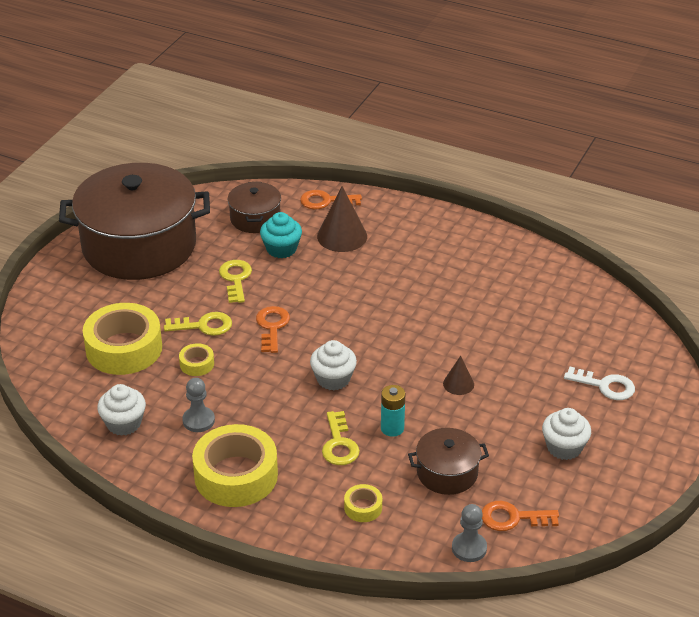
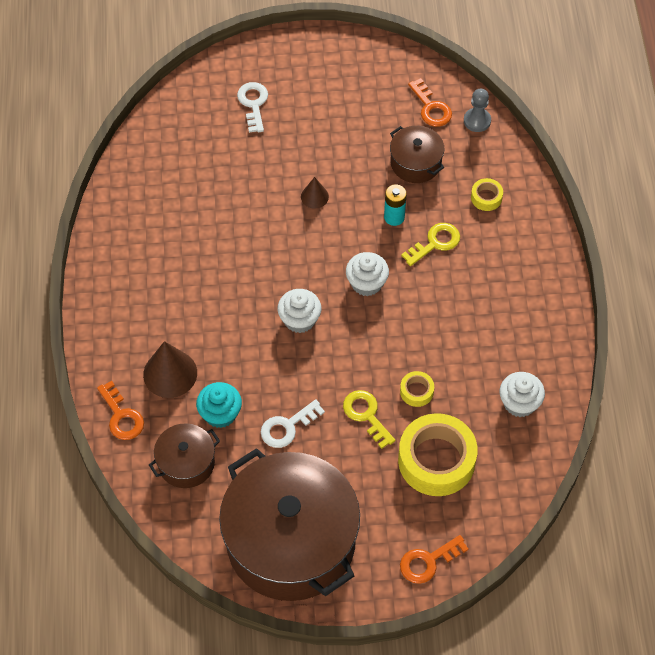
camera: 120 degrees left, 20 degrees up
grey pawn [182,378,215,432] -> none
yellow tape [192,424,278,507] -> none
yellow key [219,260,252,303] -> white key [261,399,325,448]
orange key [256,306,290,353] -> orange key moved to [400,535,468,584]
white cupcake [542,408,591,460] -> white cupcake moved to [277,289,321,333]

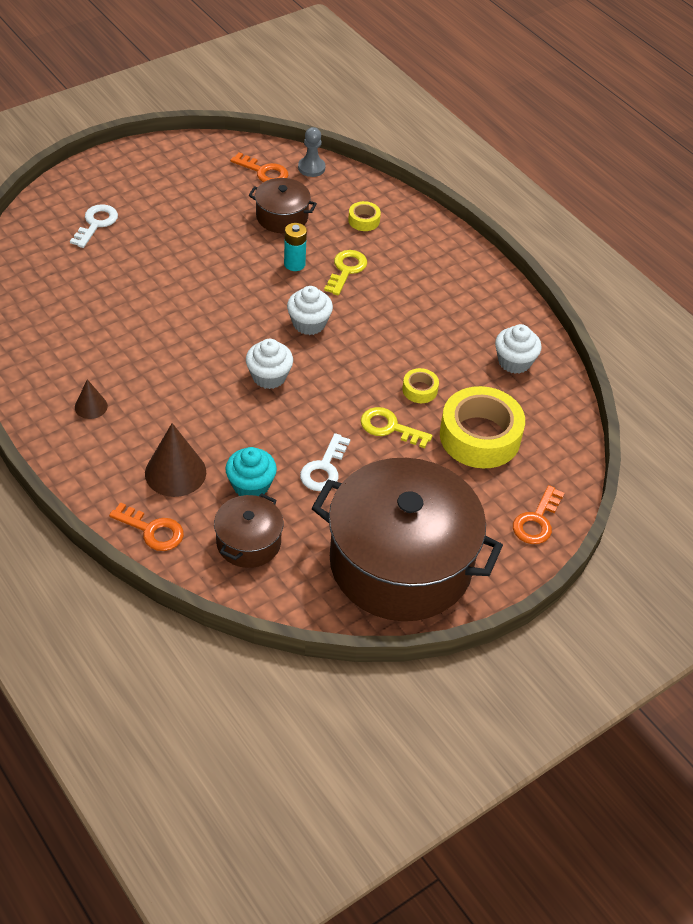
camera: 35 degrees left, 10 degrees down
white key [237,82,268,133] -> white key turned 60 degrees clockwise [70,204,118,248]
brown cone [301,177,329,209] -> brown cone moved to [75,379,108,419]

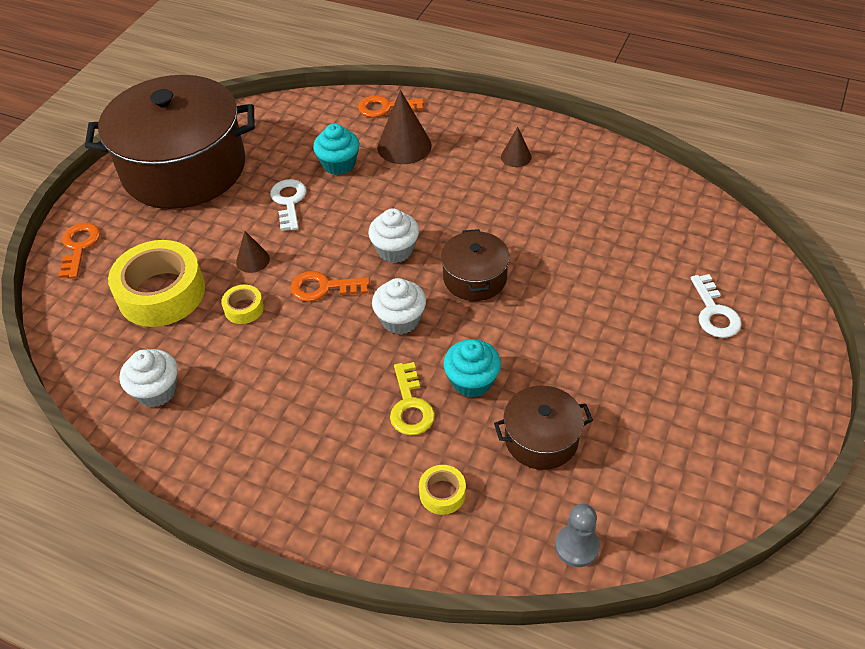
camera: 155 degrees right, 0 degrees up
brown pot [214,493,283,568] -> brown pot moved to [441,229,510,301]
orange key [230,152,288,182] -> orange key moved to [290,271,370,302]
turquoise battery [284,223,307,271] -> turquoise cupcake [443,339,501,398]
yellow key [361,407,433,448] -> brown cone [236,231,270,273]

